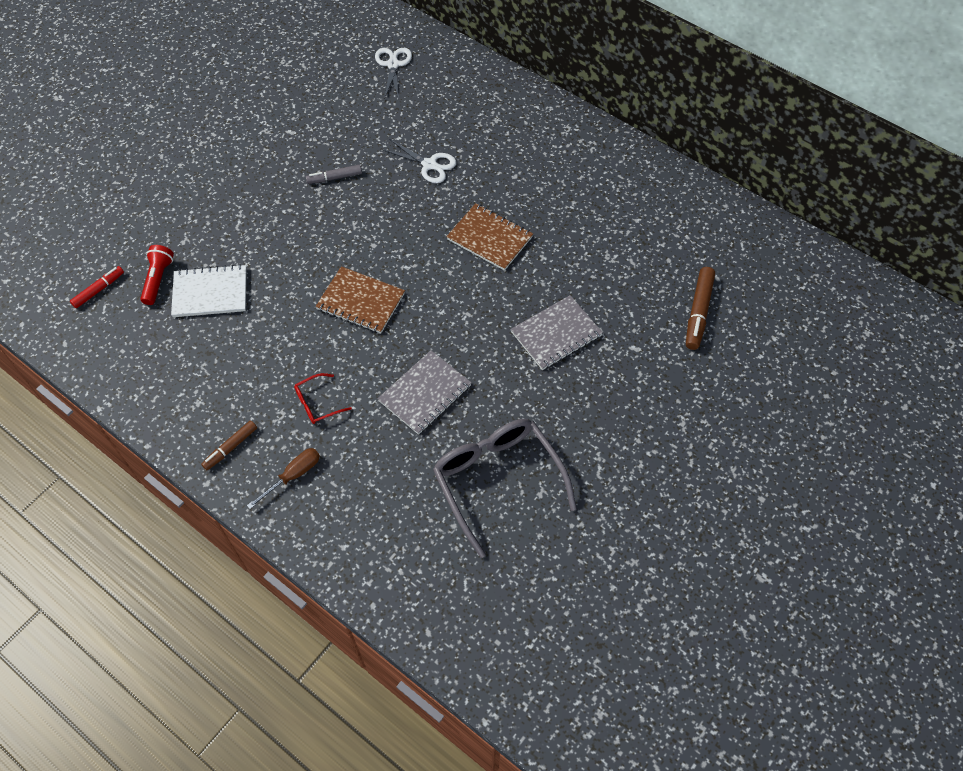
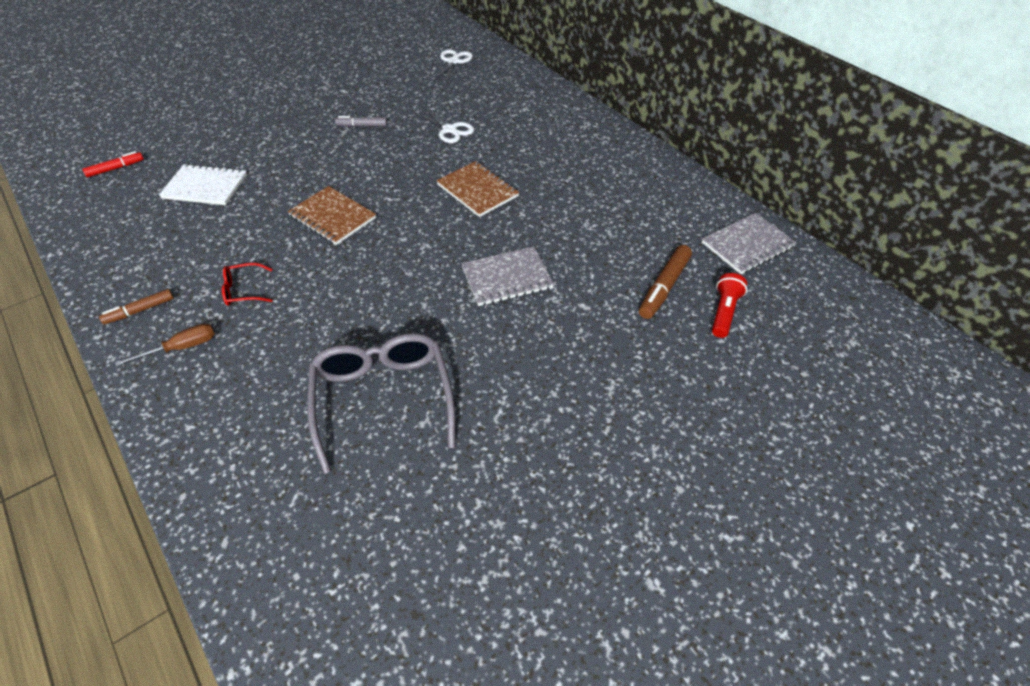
camera: 15 degrees right, 10 degrees down
red flashlight [140,245,174,305] -> red flashlight moved to [712,273,747,338]
grey notebook [377,350,472,435] -> grey notebook moved to [702,213,796,274]

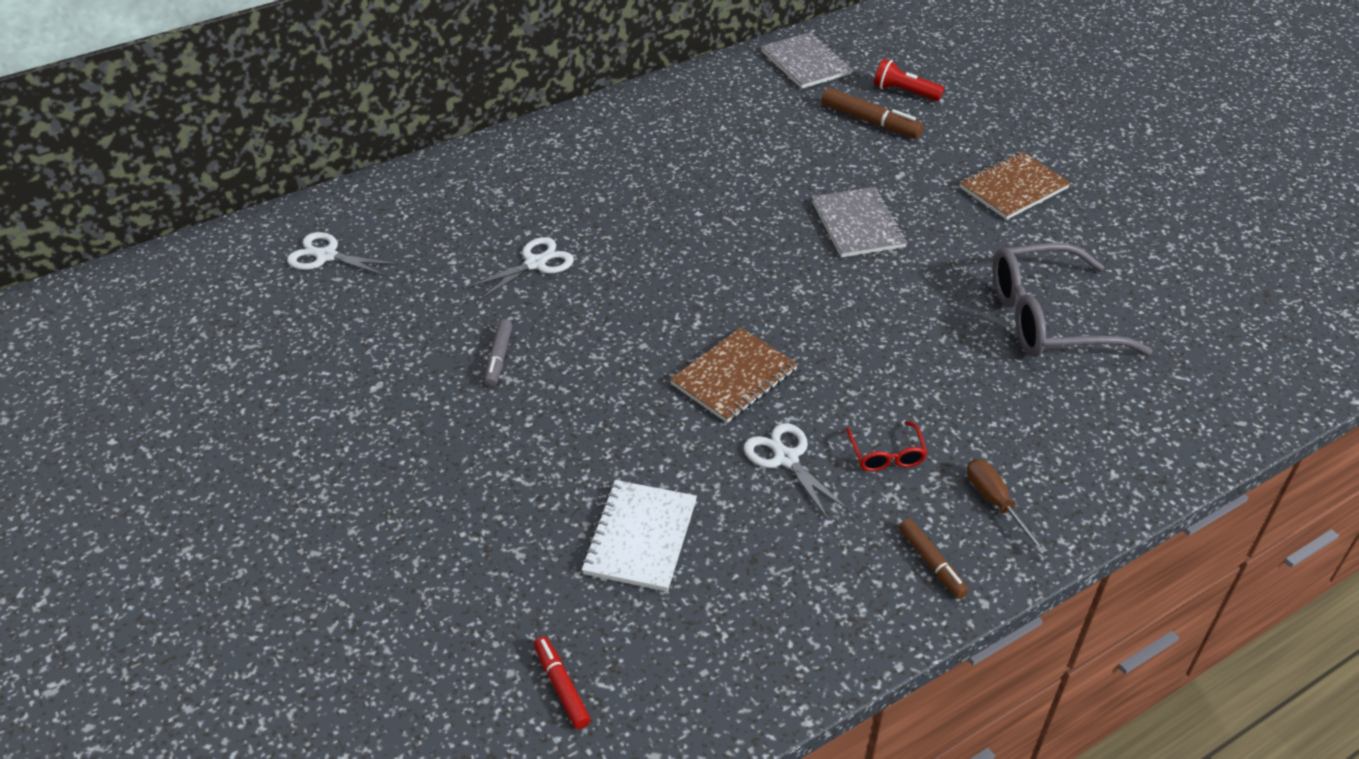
camera: 85 degrees left, 5 degrees down
brown notebook [436,161,519,217] -> brown notebook moved to [959,151,1071,220]
none -> white scissors [744,423,849,520]

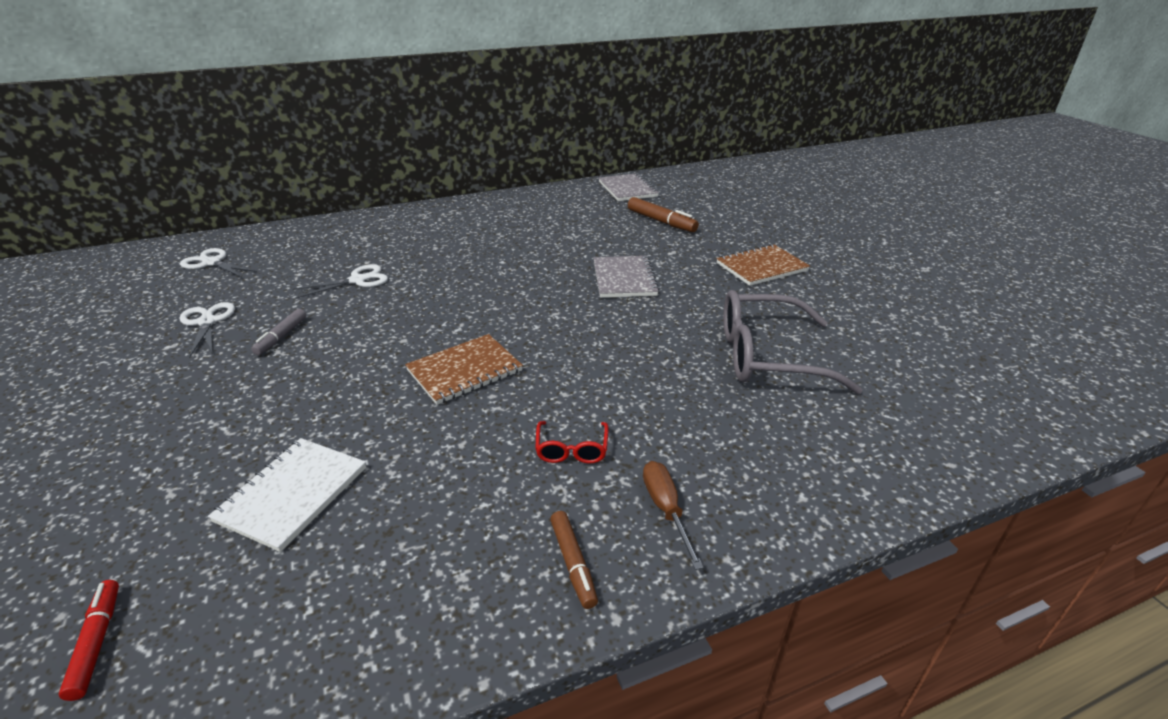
camera: 10 degrees right, 10 degrees down
white scissors [744,423,849,520] -> white scissors moved to [180,302,235,358]
red flashlight [874,59,944,101] -> none

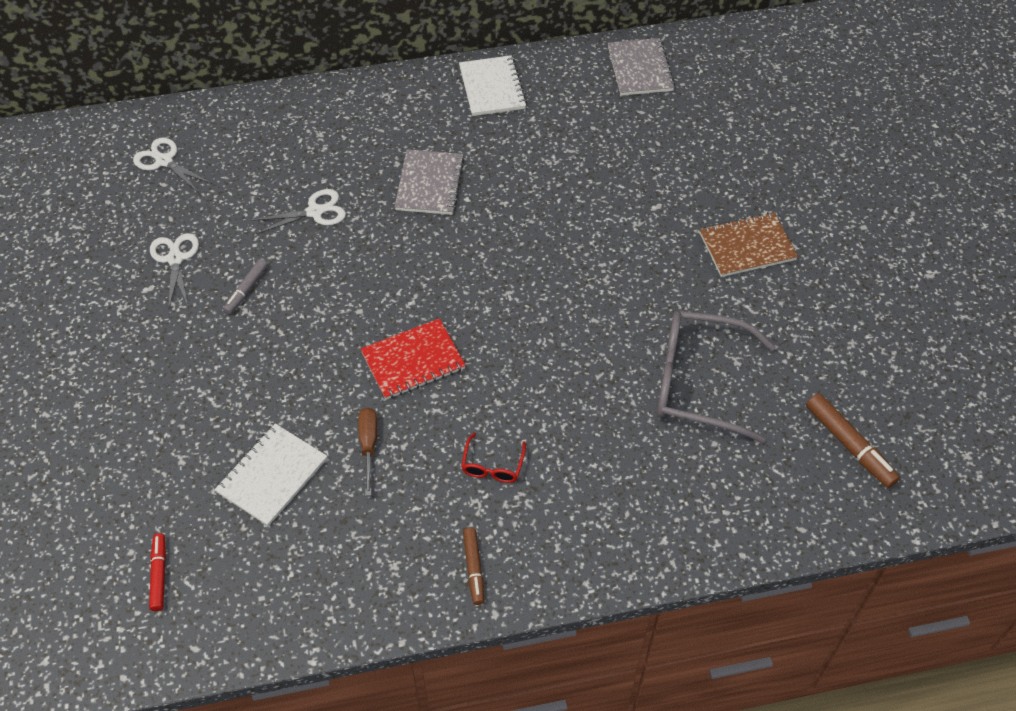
camera: 10 degrees right, 20 degrees up
brown notebook [405,334,523,405] -> red notebook [361,318,466,400]
grey notebook [593,256,660,298] -> grey notebook moved to [395,149,464,215]
brown marker [628,197,699,232] -> brown marker moved to [806,393,900,488]
brown screwdriver [643,461,704,570] -> brown screwdriver moved to [358,407,377,496]
none -> white notebook [459,55,527,116]

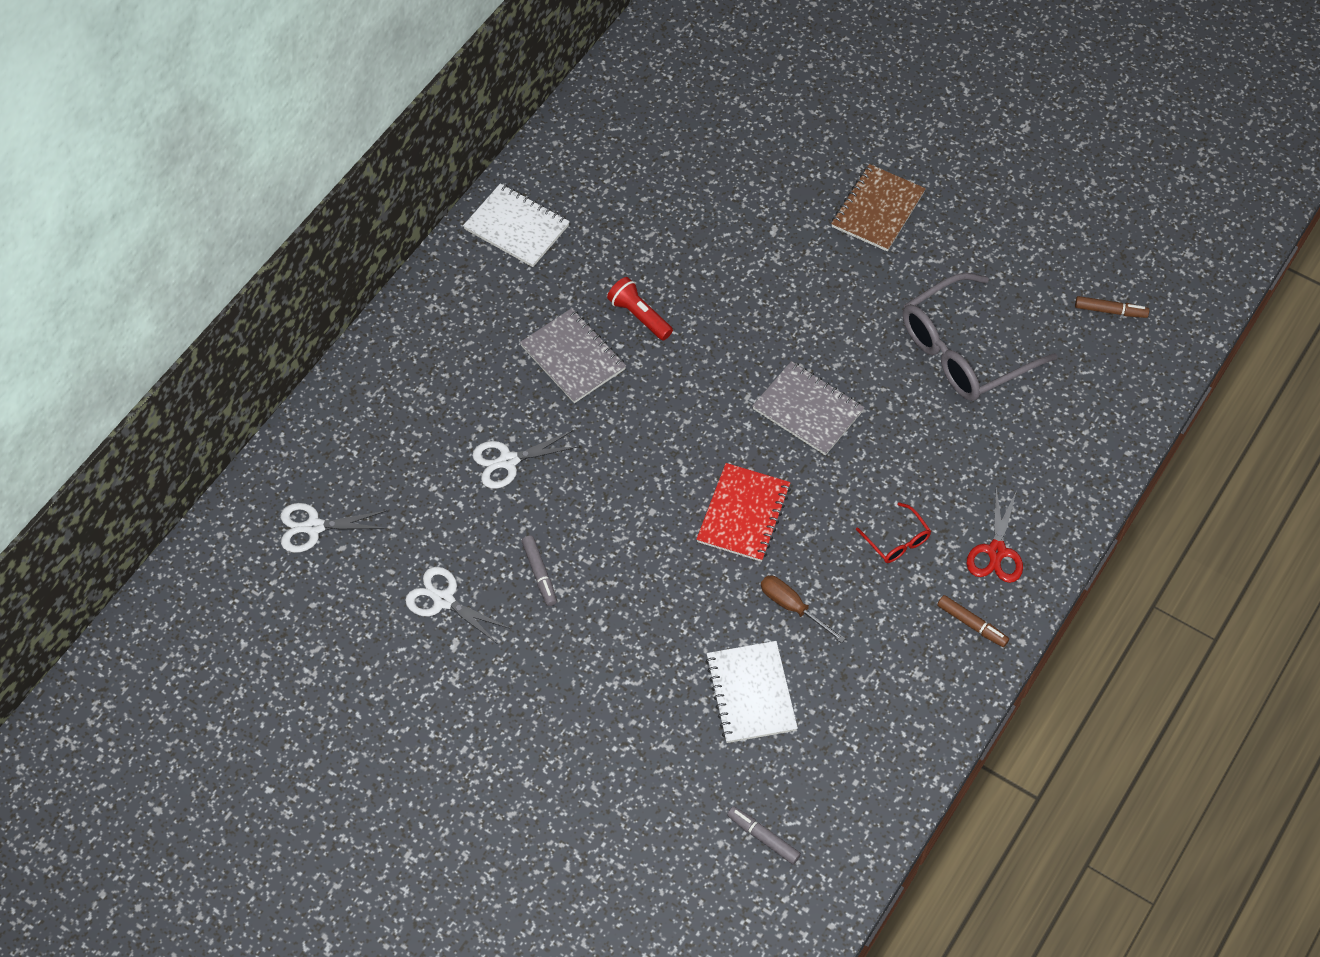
camera: 45 degrees left, 5 degrees up
red marker [149,533,166,611] -> grey marker [727,806,801,864]
white scissors [251,189,346,234] -> white scissors turned 135 degrees counterclockwise [472,431,580,489]
grey notebook [608,38,675,96] -> grey notebook moved to [752,361,865,455]
brown marker [806,393,900,488] -> brown marker [1075,296,1149,318], size x0.64
none -> red flashlight [607,277,673,340]
none -> red scissors [967,488,1023,583]

